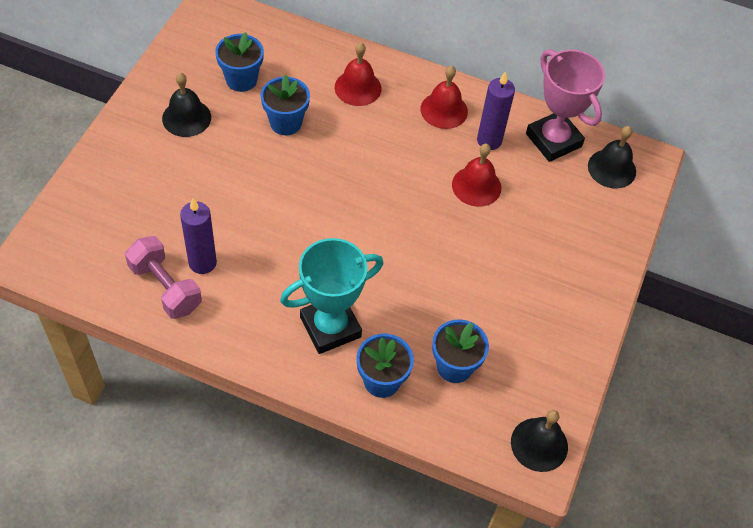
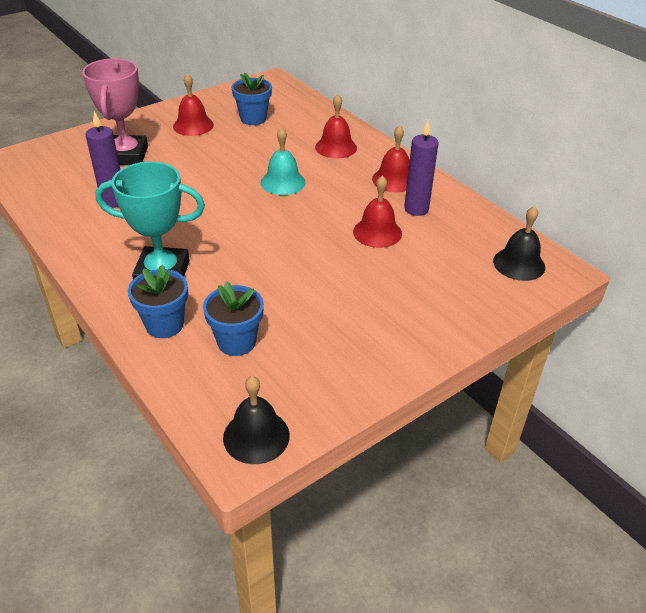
camera: 35 degrees right, 15 degrees down
pink dumbbell [125,236,202,319] -> none
black bell [162,73,211,137] -> red bell [173,73,214,136]
blue flower pot [261,74,310,135] -> none
pink trophy [526,49,605,162] -> pink trophy moved to [82,58,148,165]
none -> turquoise bell [261,127,306,195]

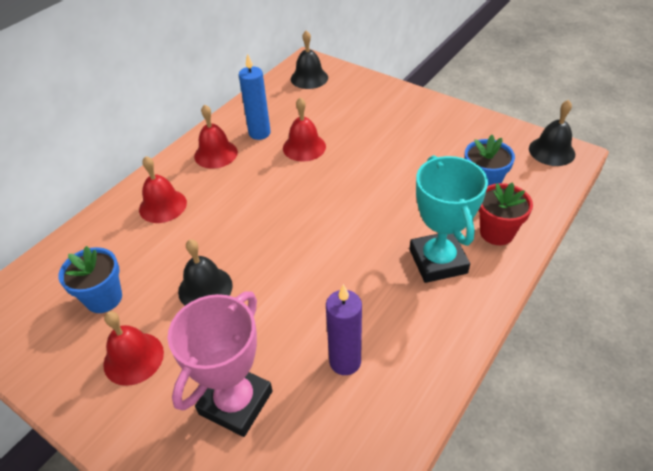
camera: 105 degrees left, 5 degrees up
pink trophy [82,58,148,165] -> pink trophy turned 45 degrees counterclockwise [167,291,273,437]
blue flower pot [128,265,188,338] -> red flower pot [478,182,533,245]
turquoise bell [261,127,306,195] -> none
purple candle [404,120,439,216] -> blue candle [239,53,271,140]
none -> black bell [178,239,233,306]

